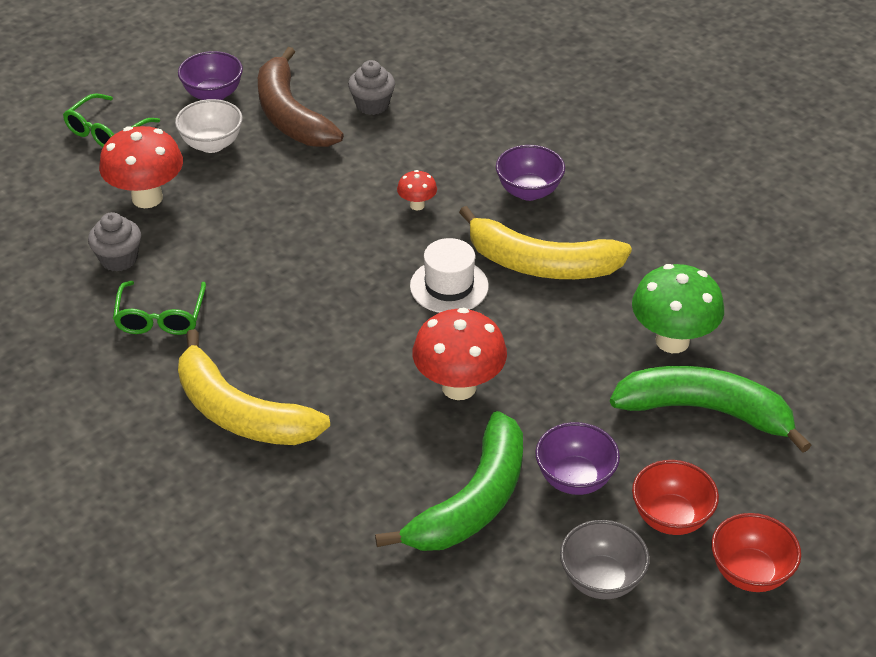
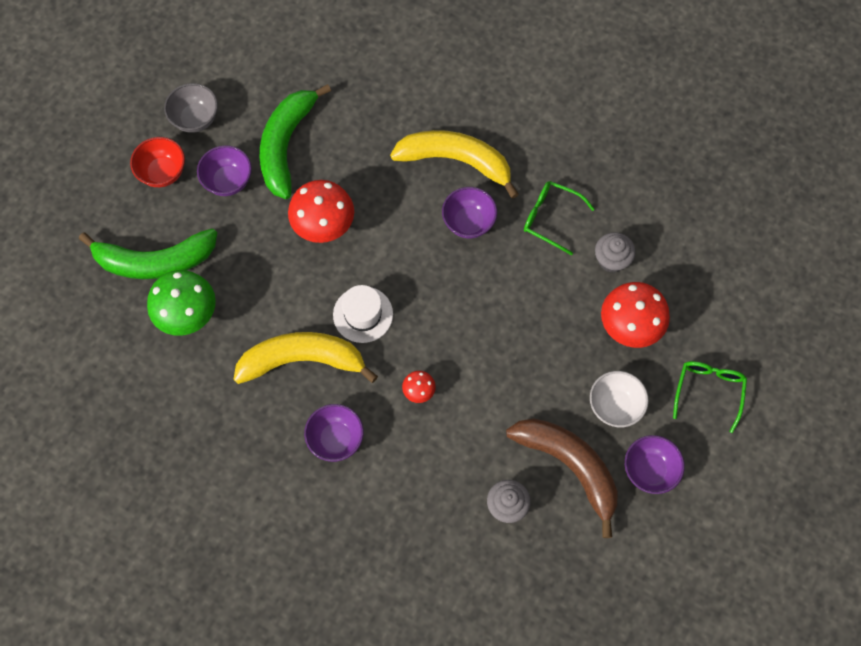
camera: 160 degrees right, 25 degrees up
green glasses [113,281,206,335] -> green glasses turned 45 degrees counterclockwise [524,181,595,255]
red bowl [711,513,801,592] -> none
none -> purple bowl [442,187,497,238]

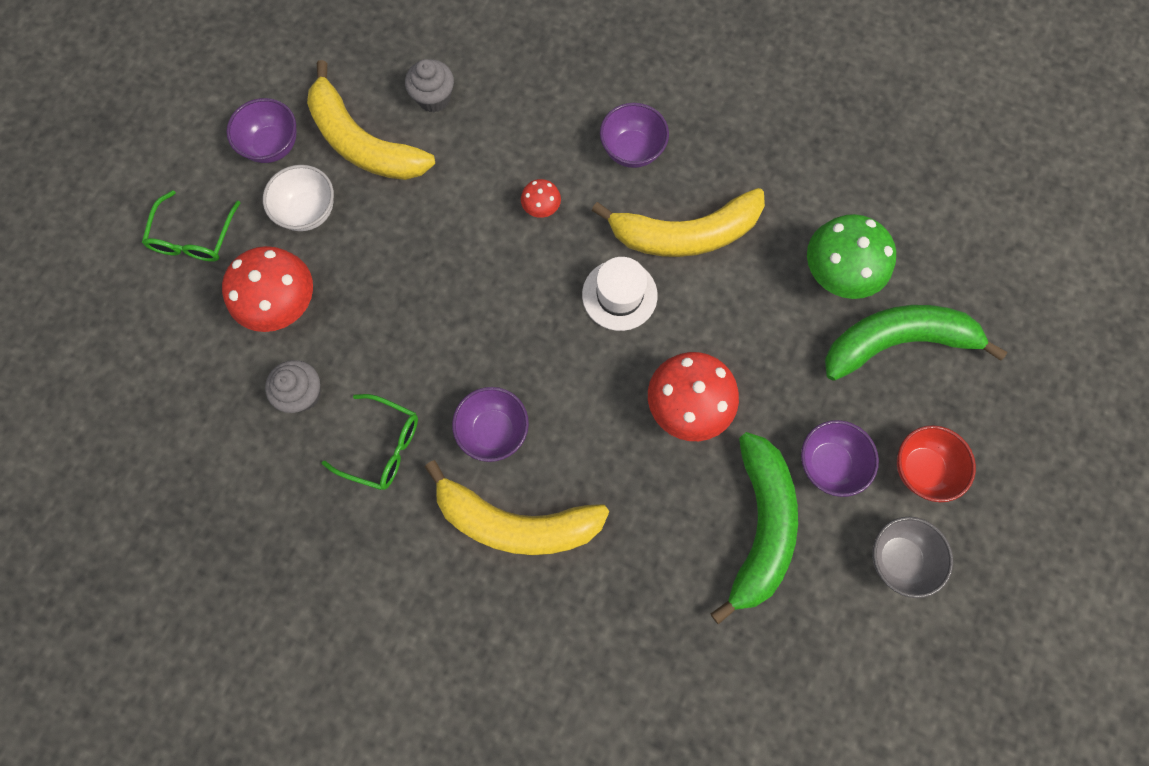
camera: 175 degrees right, 5 degrees up
brown banana [506,418,618,538] -> yellow banana [307,60,435,180]

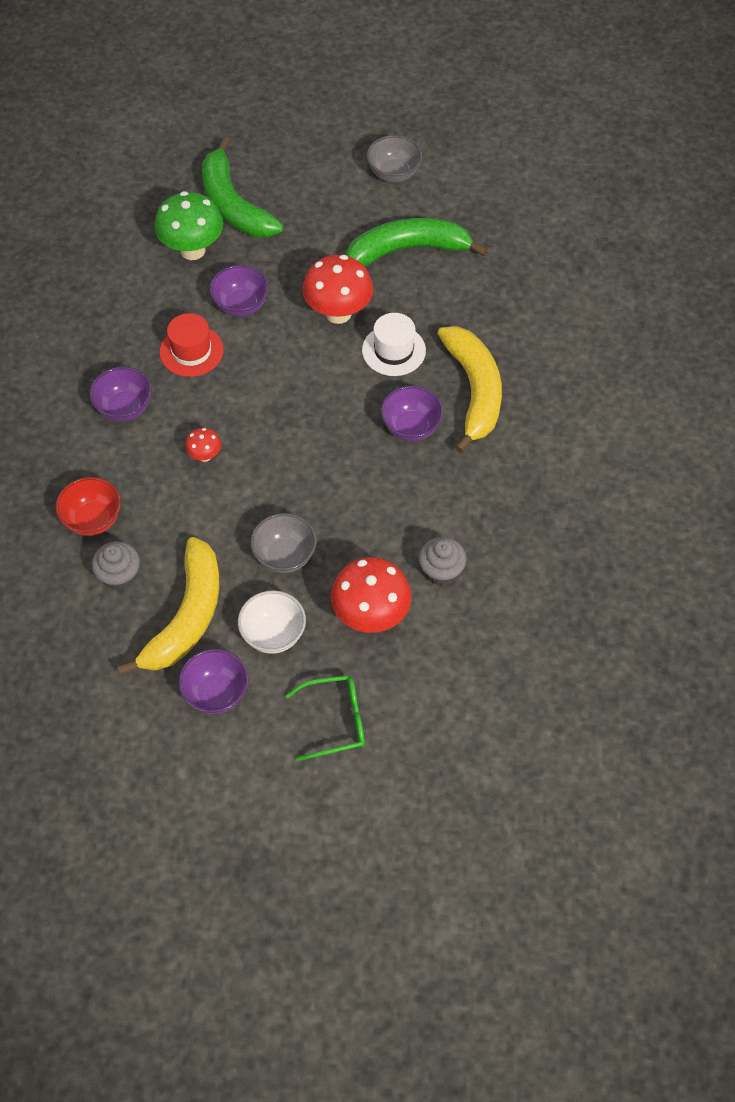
camera: 110 degrees left, 15 degrees down
green glasses [322,394,418,490] -> none
white hat [582,257,658,331] -> white hat moved to [362,313,426,376]
yellow banana [592,188,765,257] -> red hat [160,313,224,377]
purple bowl [801,420,879,497] -> purple bowl moved to [210,265,269,317]
red bowl [897,425,976,502] -> red bowl moved to [55,477,121,536]
none -> grey bowl [250,513,317,573]

